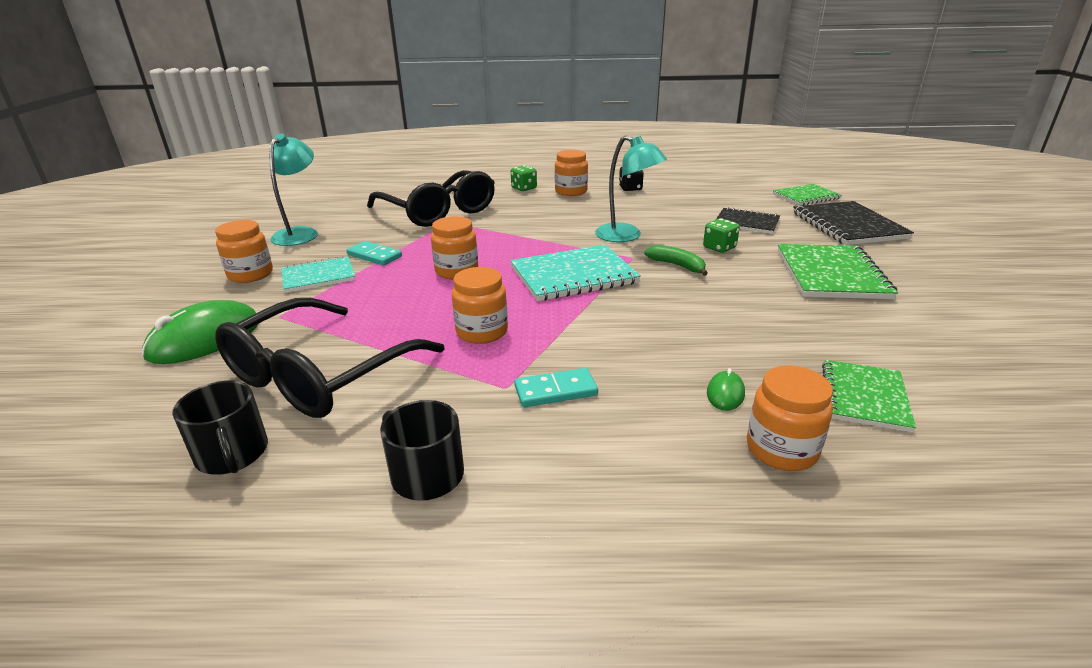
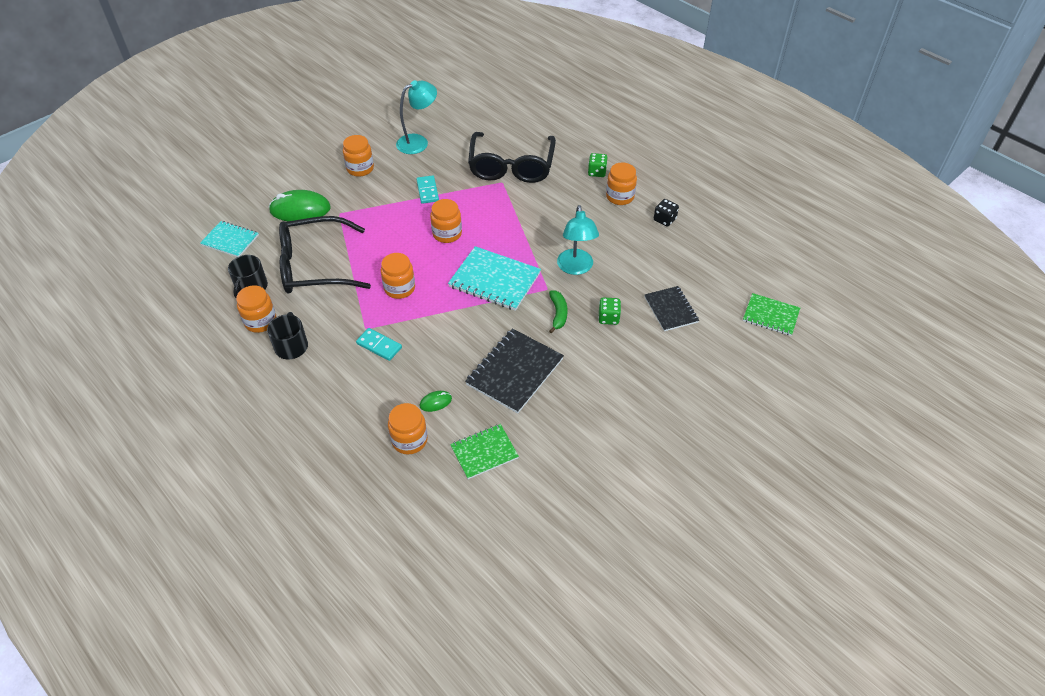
camera: 45 degrees right, 20 degrees up
turquoise notebook [281,256,355,293] -> turquoise notebook moved to [200,221,259,257]
green notebook [778,244,898,299] -> none
black notebook [793,201,914,245] -> black notebook moved to [465,328,564,413]
none -> orange jar [236,285,276,333]

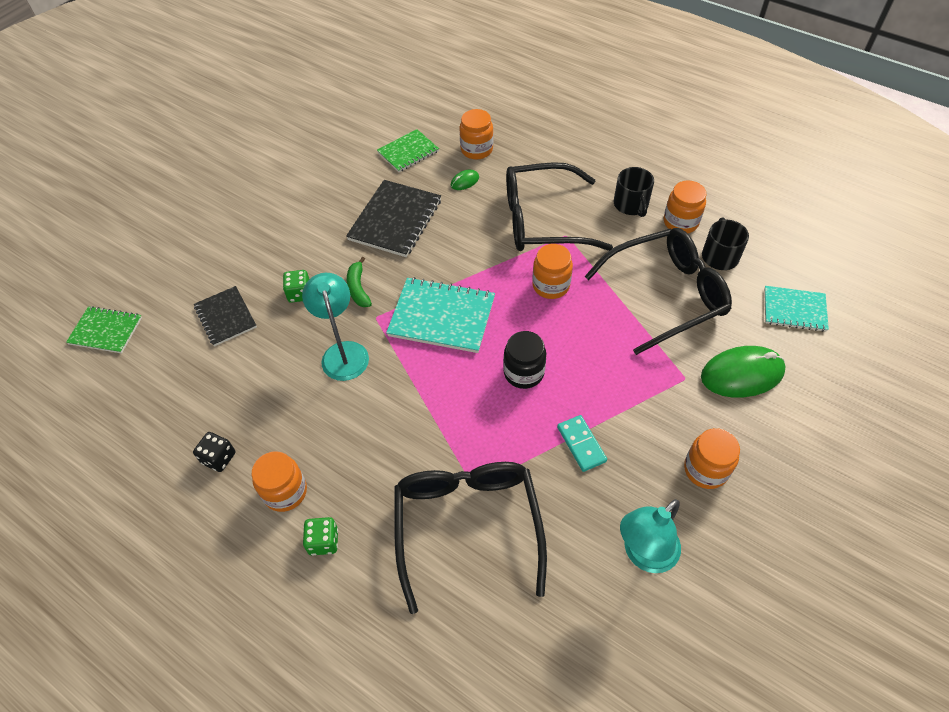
camera: 170 degrees right, 5 degrees up
turquoise domino [356,328,402,361] -> black glasses [506,162,613,251]
orange jar [430,199,462,243] -> black jar [503,331,546,389]

